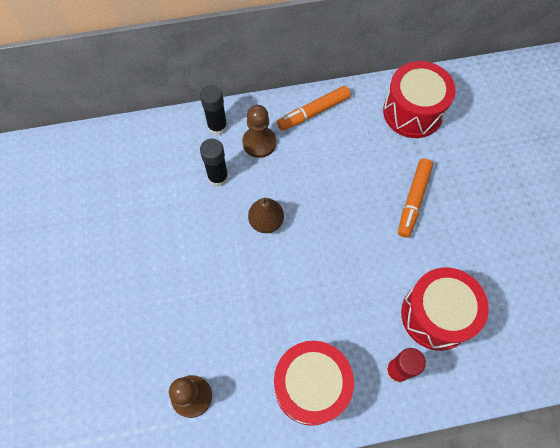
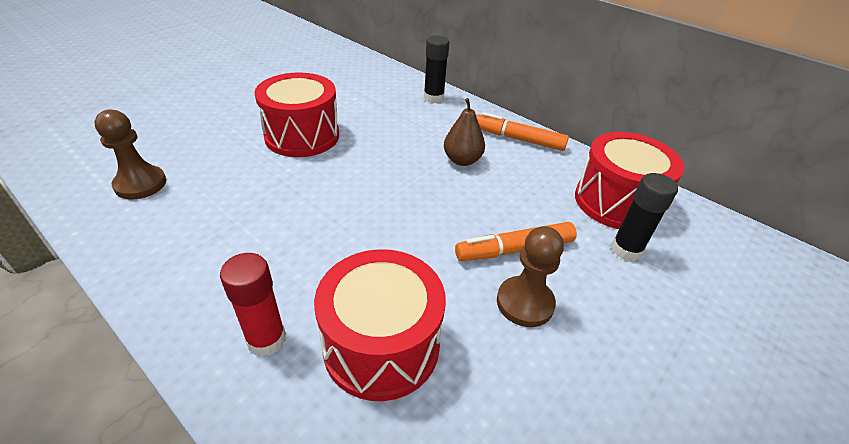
camera: 50 degrees right, 25 degrees down
black glue stick [200,139,229,187] -> black glue stick moved to [611,173,678,261]
brown pawn [242,105,276,158] -> brown pawn moved to [497,226,564,327]
brown pear [248,198,284,233] -> brown pear moved to [444,98,485,166]
red drum [274,341,354,426] -> red drum moved to [254,73,339,157]

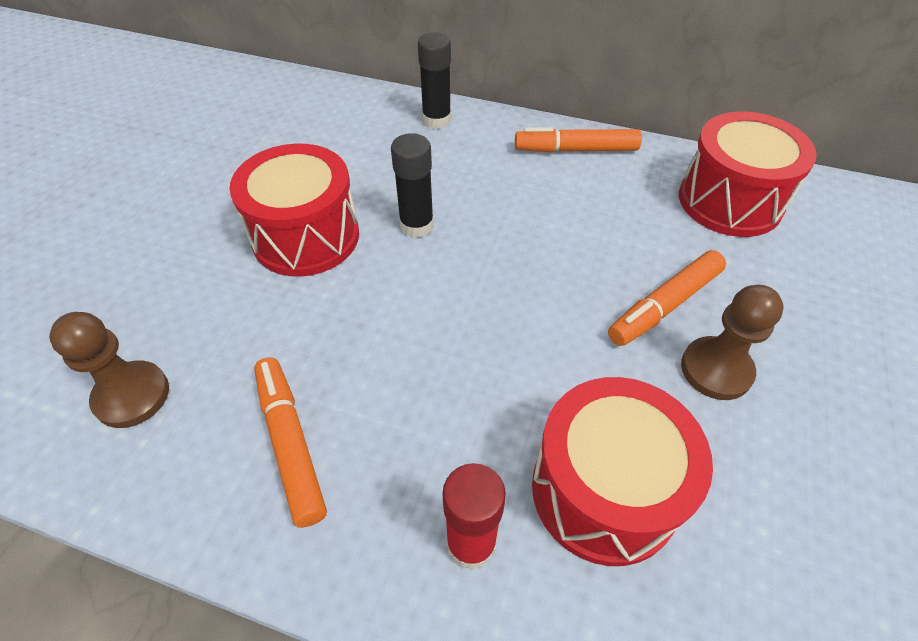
camera: 20 degrees left, 10 degrees up
brown pear [444,98,485,166] -> none
black glue stick [611,173,678,261] -> black glue stick moved to [391,133,434,238]
none -> orange marker [254,357,327,528]

